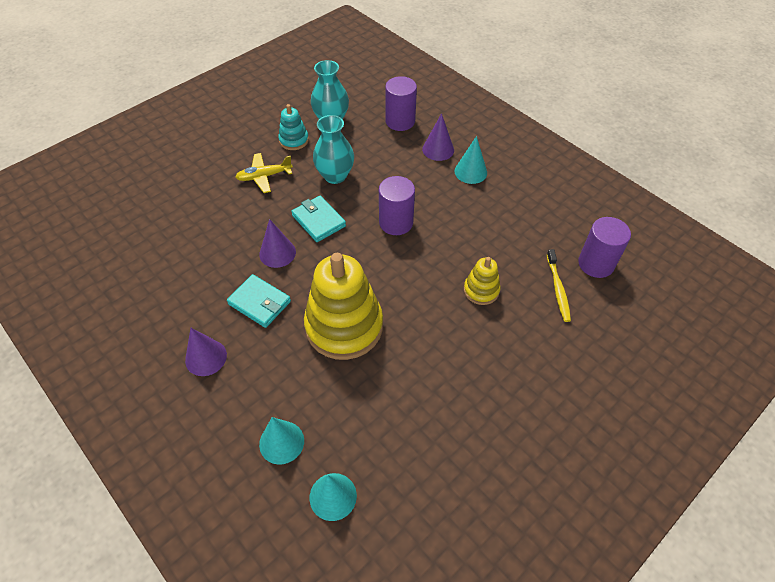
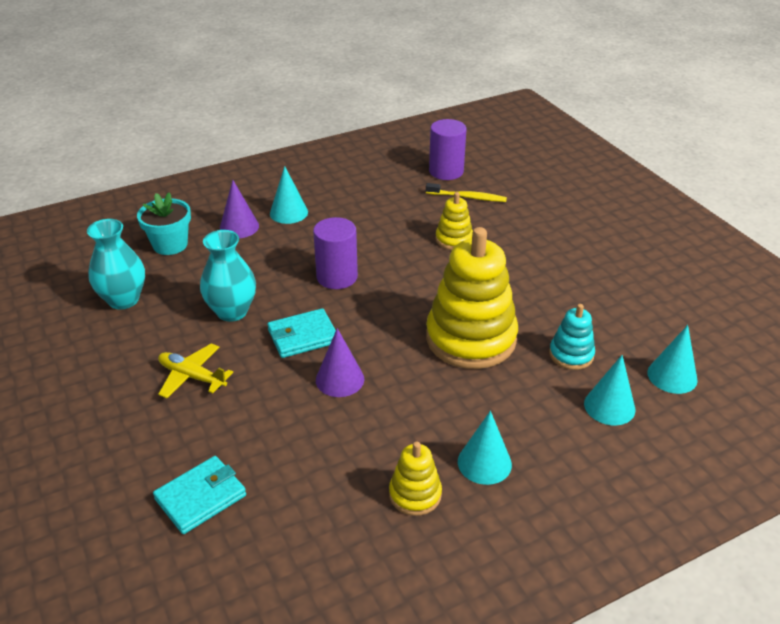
camera: 75 degrees left, 15 degrees down
purple cone [185,328,227,376] -> turquoise cone [458,411,512,485]
turquoise wallet [227,274,291,328] -> turquoise wallet moved to [153,456,246,534]
yellow plane [235,153,293,193] -> yellow plane turned 120 degrees clockwise [158,343,233,399]
turquoise stacking toy [278,104,309,150] -> turquoise stacking toy moved to [549,304,595,370]
purple cylinder [385,76,417,131] -> turquoise flower pot [137,192,191,255]
none -> yellow stacking toy [389,442,442,516]

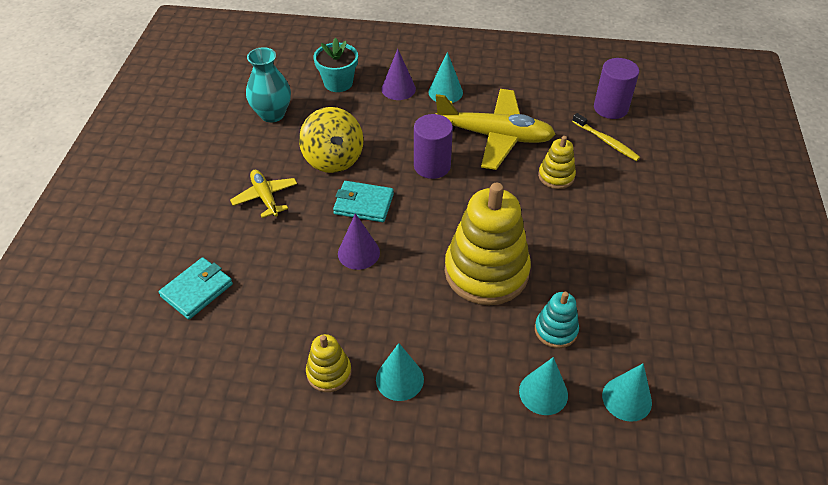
camera: 35 degrees right, 10 degrees up
turquoise wallet [153,456,246,534] -> turquoise wallet turned 45 degrees counterclockwise [159,257,233,319]
turquoise vase [200,230,256,322] -> yellow spinning top [299,107,363,173]
none -> yellow plane [436,89,555,170]

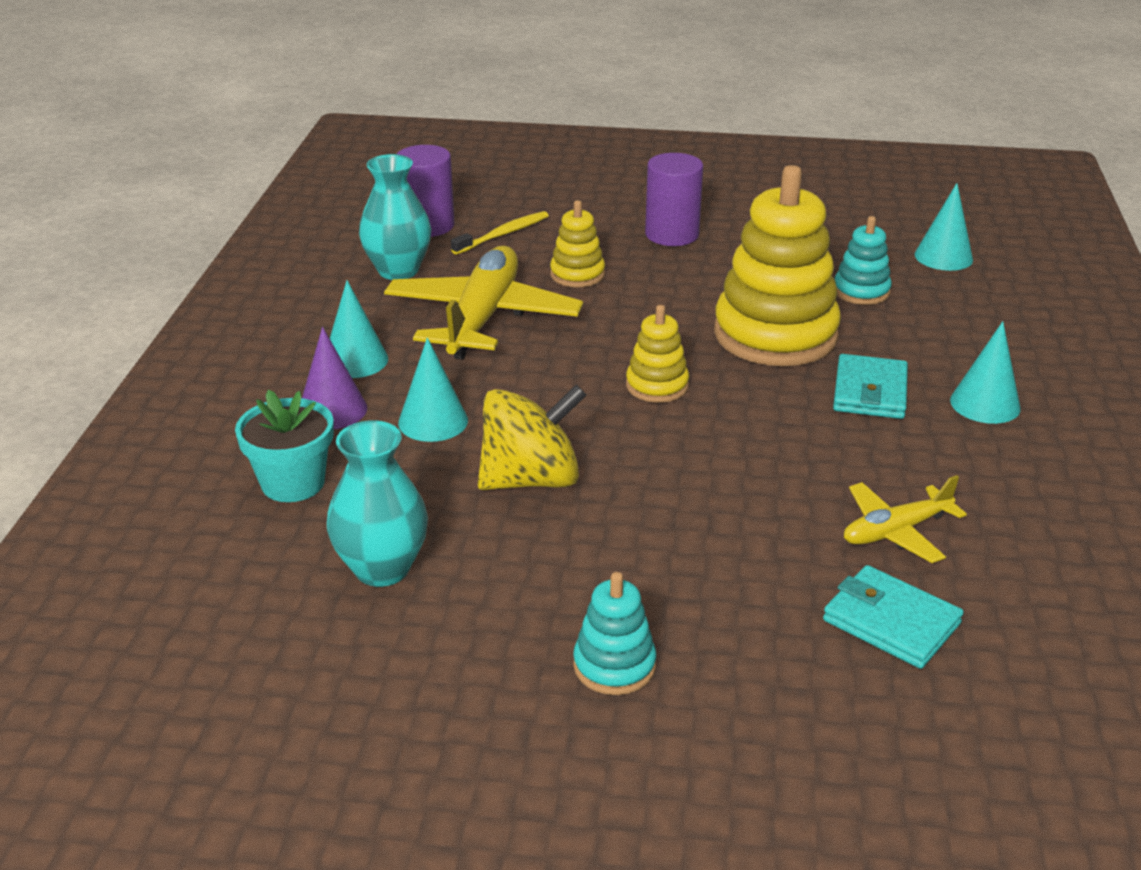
camera: 90 degrees left, 15 degrees down
yellow plane [230,170,297,218] -> yellow plane moved to [844,475,967,563]
yellow stacking toy [306,334,352,392] -> yellow stacking toy moved to [626,305,689,403]
turquoise wallet [333,181,394,222] -> turquoise wallet moved to [833,354,908,419]
purple cone [338,213,380,270] -> none
purple cylinder [414,114,453,179] -> purple cylinder moved to [645,153,703,246]
turquoise cone [519,357,568,415] -> turquoise cone moved to [398,338,468,442]
none -> turquoise vase [359,154,431,280]
none -> turquoise stacking toy [573,572,656,695]

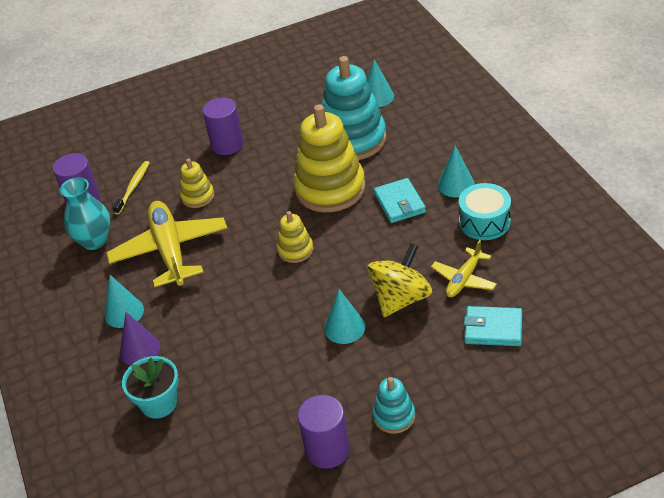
camera: 25 degrees left, 10 degrees up
turquoise vase [327,420,428,587] -> none
turquoise cone [398,338,468,442] -> turquoise cone moved to [324,289,365,344]
yellow spinning top [478,385,586,490] -> yellow spinning top moved to [367,243,432,317]
turquoise stacking toy [835,216,892,305] -> turquoise stacking toy [322,56,386,160], size x2.08
none -> purple cylinder [297,395,350,469]
none -> turquoise drum [459,183,511,240]

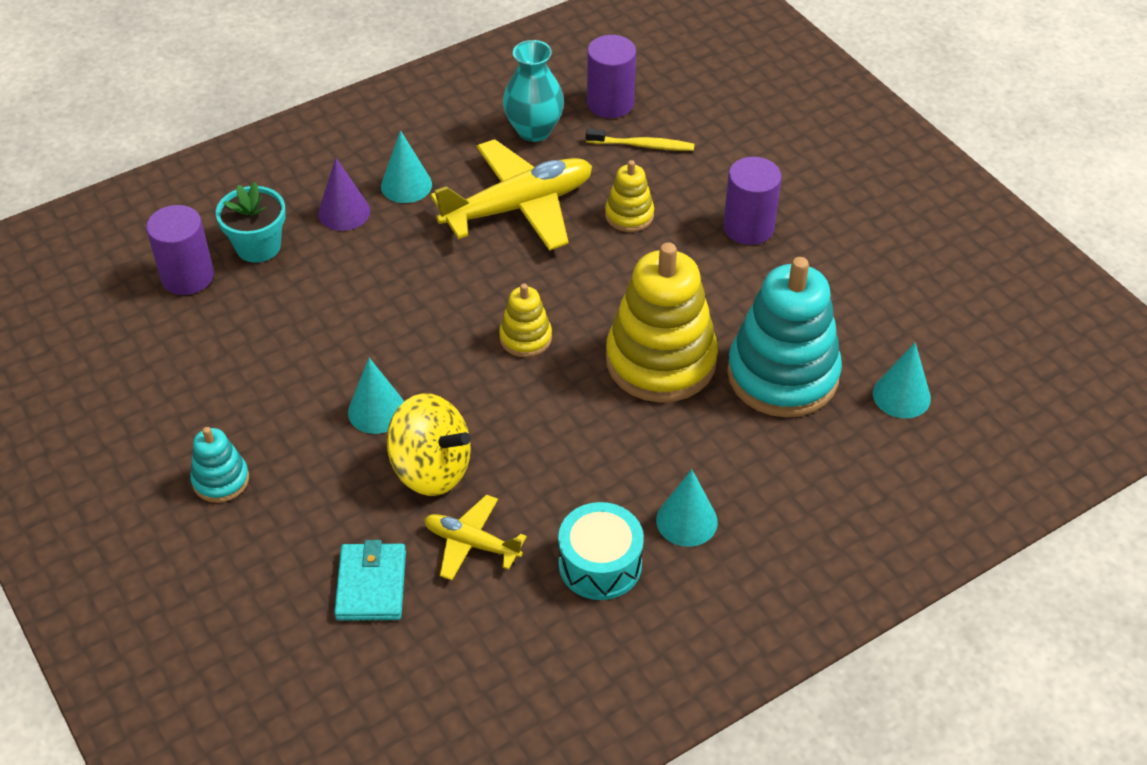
camera: 75 degrees right, 5 degrees up
purple cylinder [297,395,350,469] -> purple cylinder moved to [146,205,214,295]
turquoise wallet [374,178,426,223] -> none

